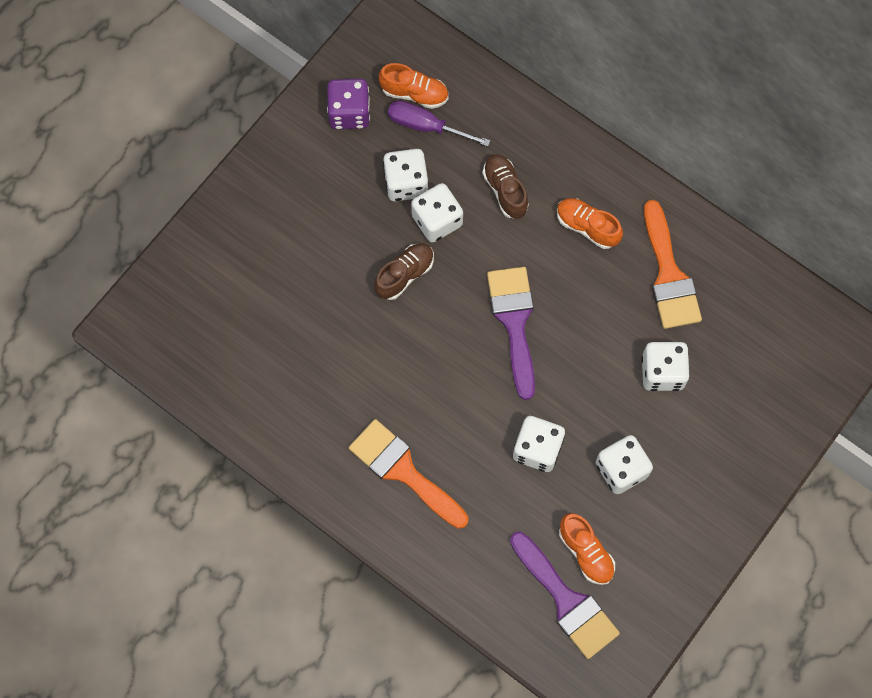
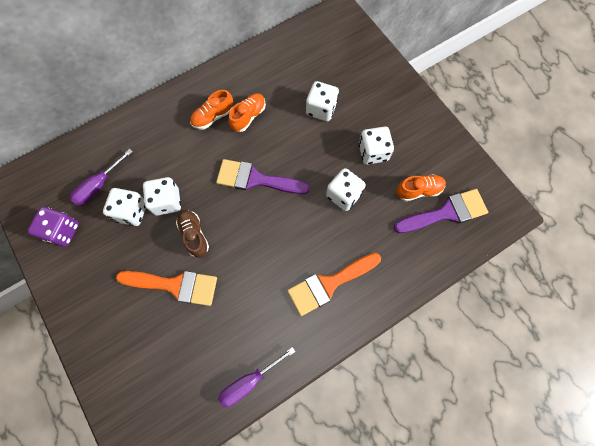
camera: 70 degrees left, 0 degrees up
orange shoe [379,63,448,109] -> orange shoe moved to [228,93,266,132]
brown shoe [482,154,529,219] -> none
orange brush [644,200,702,329] -> orange brush moved to [116,271,217,306]
none -> purple screwdriver [218,347,296,407]

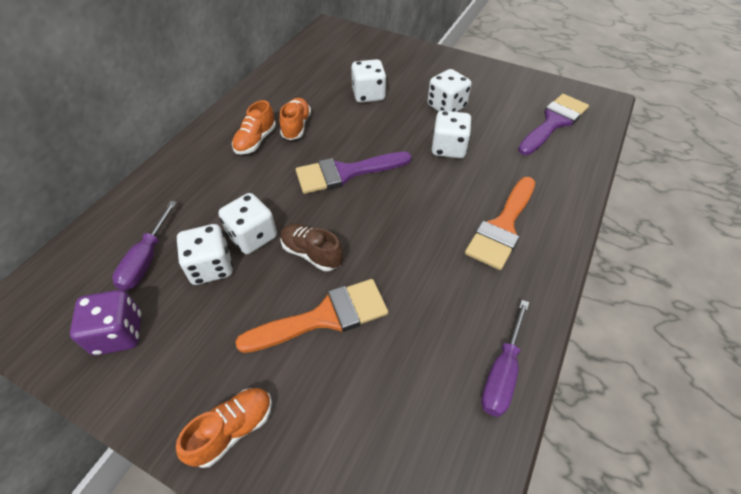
camera: 30 degrees left, 20 degrees down
orange shoe [396,174,446,201] -> orange shoe moved to [176,388,272,468]

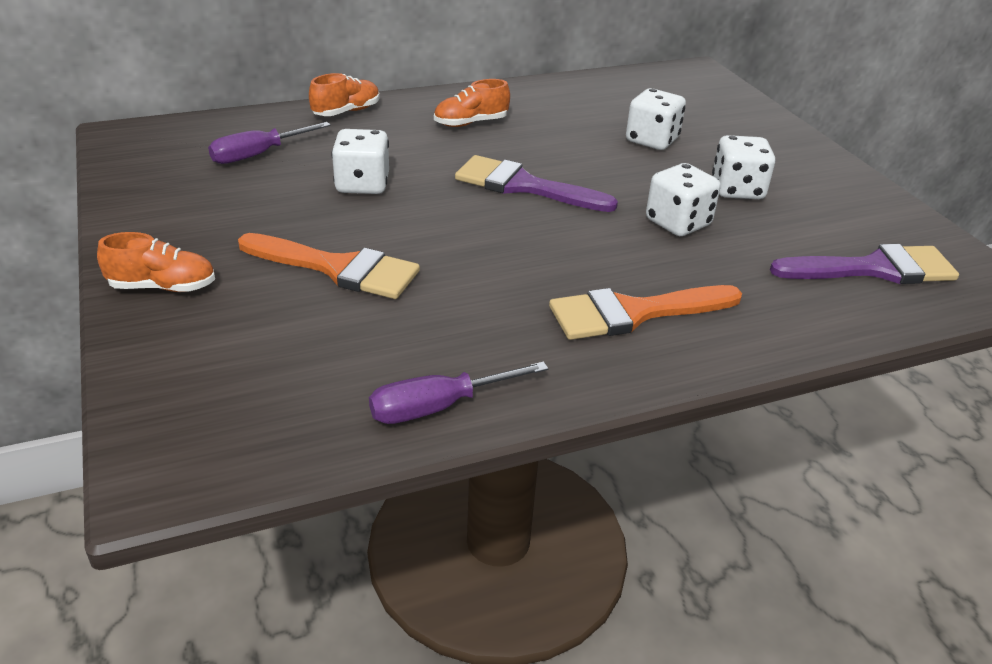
camera: 40 degrees right, 15 degrees down
purple dice [70,290,141,355] -> none
white dice [177,224,233,285] -> none
orange shoe [279,98,311,140] -> orange shoe moved to [309,73,380,116]
brown shoe [280,224,343,271] -> none

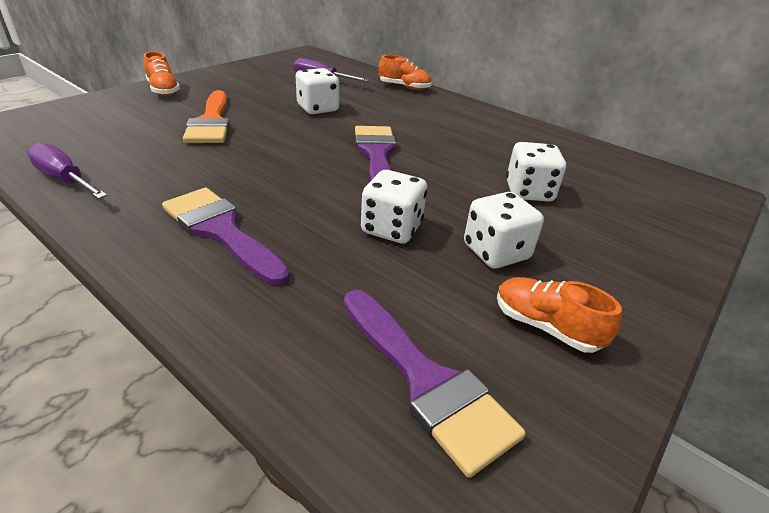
camera: 60 degrees right, 0 degrees up
orange shoe [434,79,510,127] -> orange shoe moved to [497,277,622,353]
orange brush [549,285,742,340] -> purple brush [162,188,290,286]

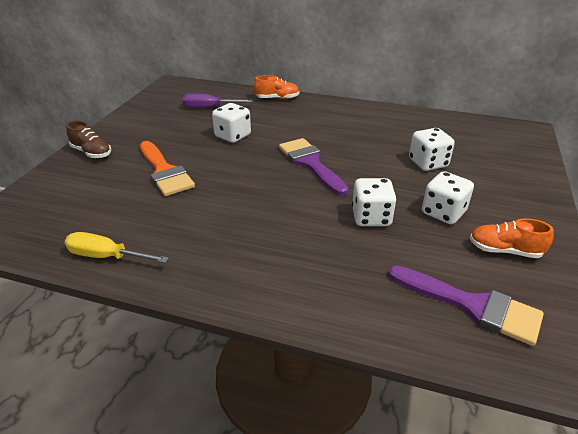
camera: 20 degrees left, 0 degrees up
purple screwdriver [27,142,107,199] -> yellow screwdriver [65,232,169,263]
orange shoe [143,51,180,96] -> brown shoe [66,121,111,158]
purple brush [162,188,290,286] -> none

